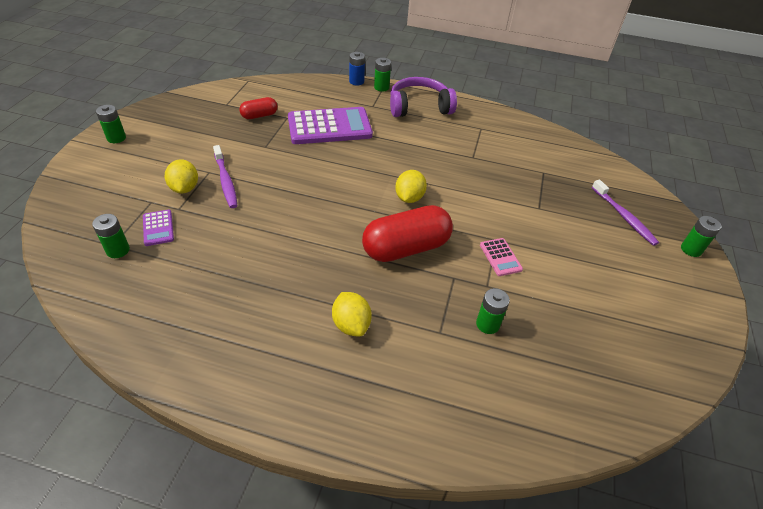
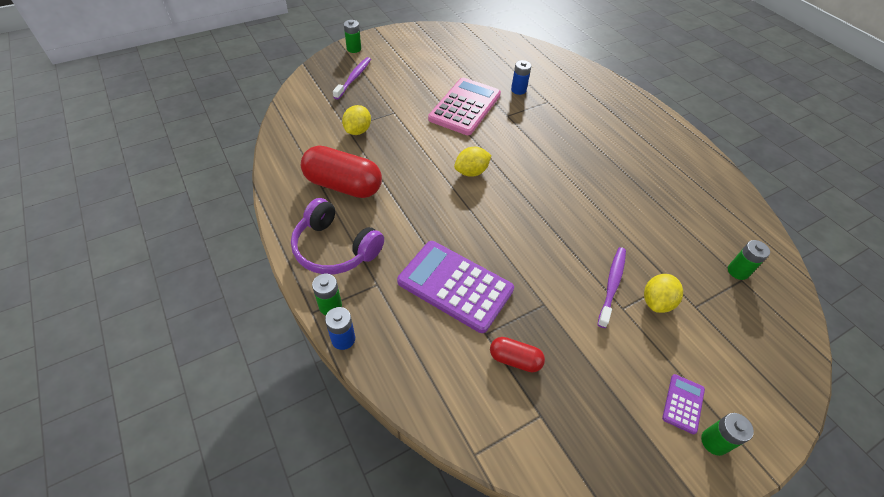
camera: 135 degrees left, 5 degrees up
purple calculator [143,210,174,246] -> purple calculator moved to [662,374,705,435]
yellow lemon [332,292,372,337] -> yellow lemon moved to [342,105,371,135]
red capsule [362,205,453,262] -> red capsule moved to [301,145,382,198]
green battery [476,288,510,334] -> blue battery [511,60,531,95]
pink calculator [480,238,523,276] -> pink calculator [428,78,501,135], size x2.23

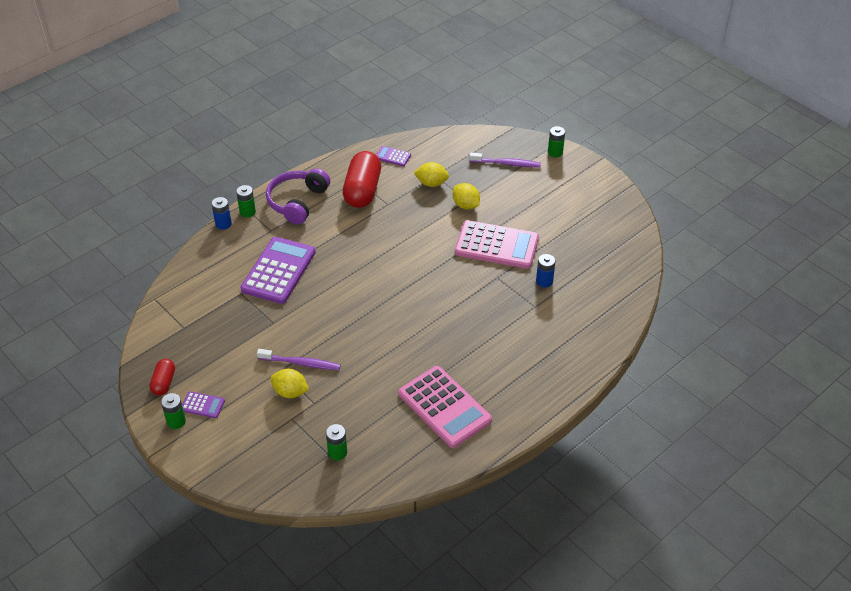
camera: 80 degrees right, 5 degrees down
yellow lemon [454,147,491,177] -> yellow lemon moved to [453,183,480,210]
red capsule [490,337,545,372] -> red capsule moved to [150,359,175,396]
none -> purple calculator [376,146,411,166]
none -> pink calculator [398,366,492,448]

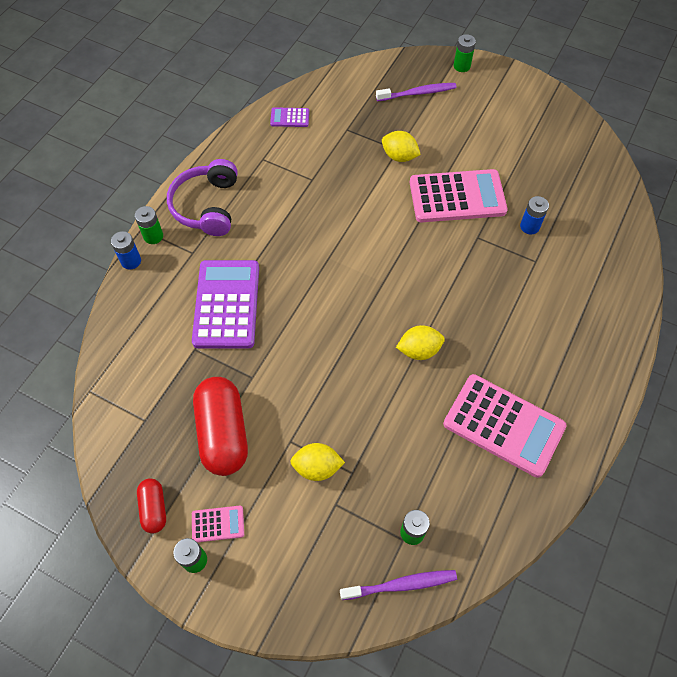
camera: 20 degrees left, 15 degrees up
purple calculator [182,391,225,418] -> pink calculator [192,506,244,543]
purple toothbrush [257,349,341,370] -> purple toothbrush moved to [340,570,457,600]
red capsule [343,151,381,208] -> red capsule moved to [193,377,248,476]
yellow lemon [414,162,449,187] -> yellow lemon moved to [396,325,445,360]

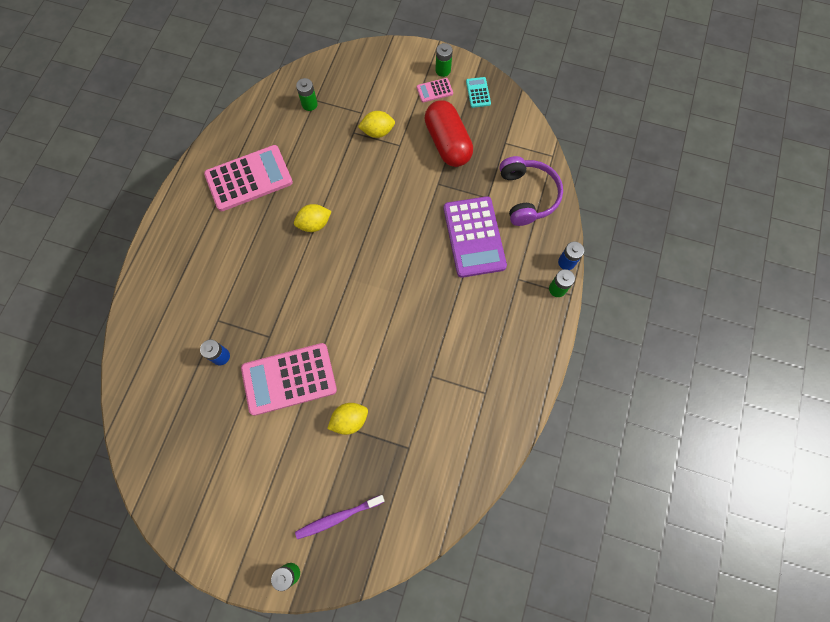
camera: 170 degrees right, 10 degrees up
red capsule [137,478,166,534] -> turquoise calculator [466,77,491,108]
purple headphones [167,159,238,236] -> purple headphones moved to [499,156,563,226]
purple calculator [270,107,309,127] -> none
purple toothbrush [340,570,457,600] -> none
yellow lemon [382,131,421,162] -> yellow lemon turned 45 degrees counterclockwise [327,403,368,435]
pink calculator [443,374,567,478] -> pink calculator turned 135 degrees clockwise [204,145,293,211]

